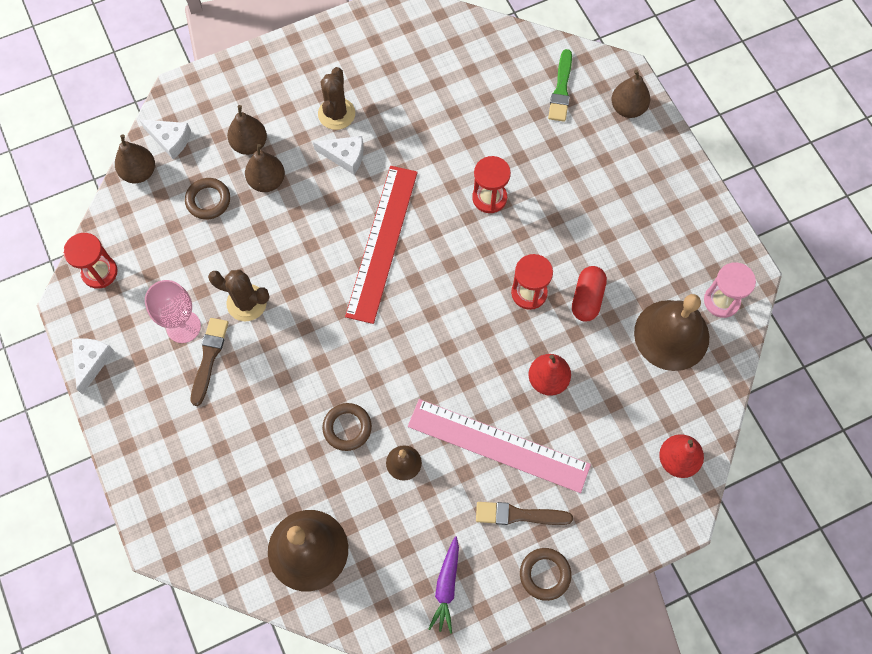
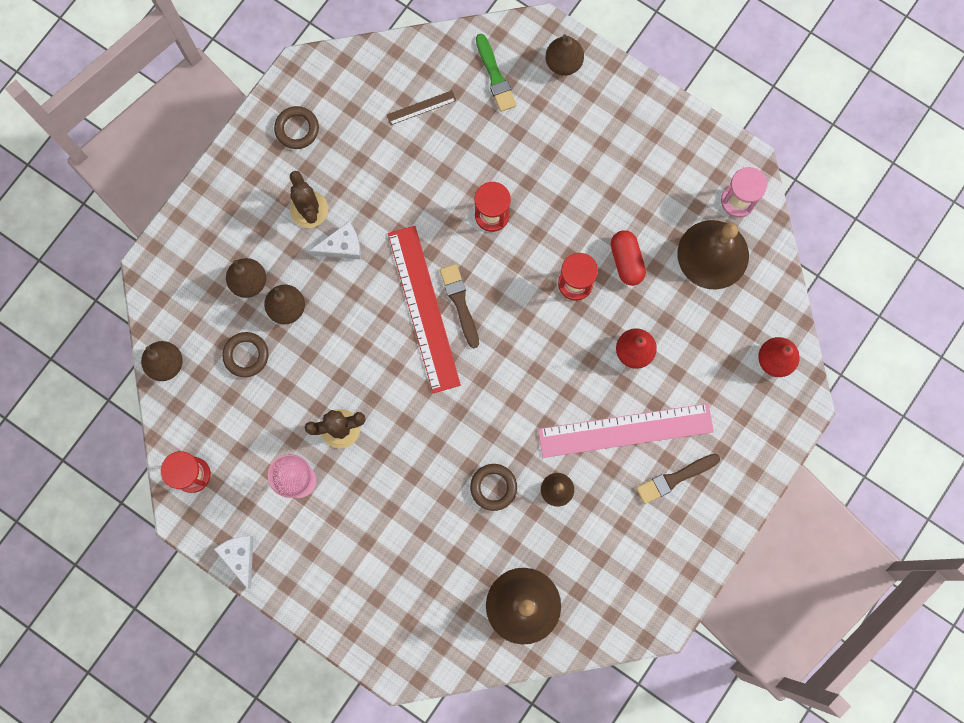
camera: 30 degrees left, 10 degrees up
white cheese [139,119,191,159] -> none
brown brush [190,318,229,406] -> brown brush moved to [440,264,479,348]
purple carrot [428,536,459,634] -> none
brown ring [520,548,571,601] -> brown ring moved to [274,106,319,149]
none -> brown ruler [387,90,456,125]

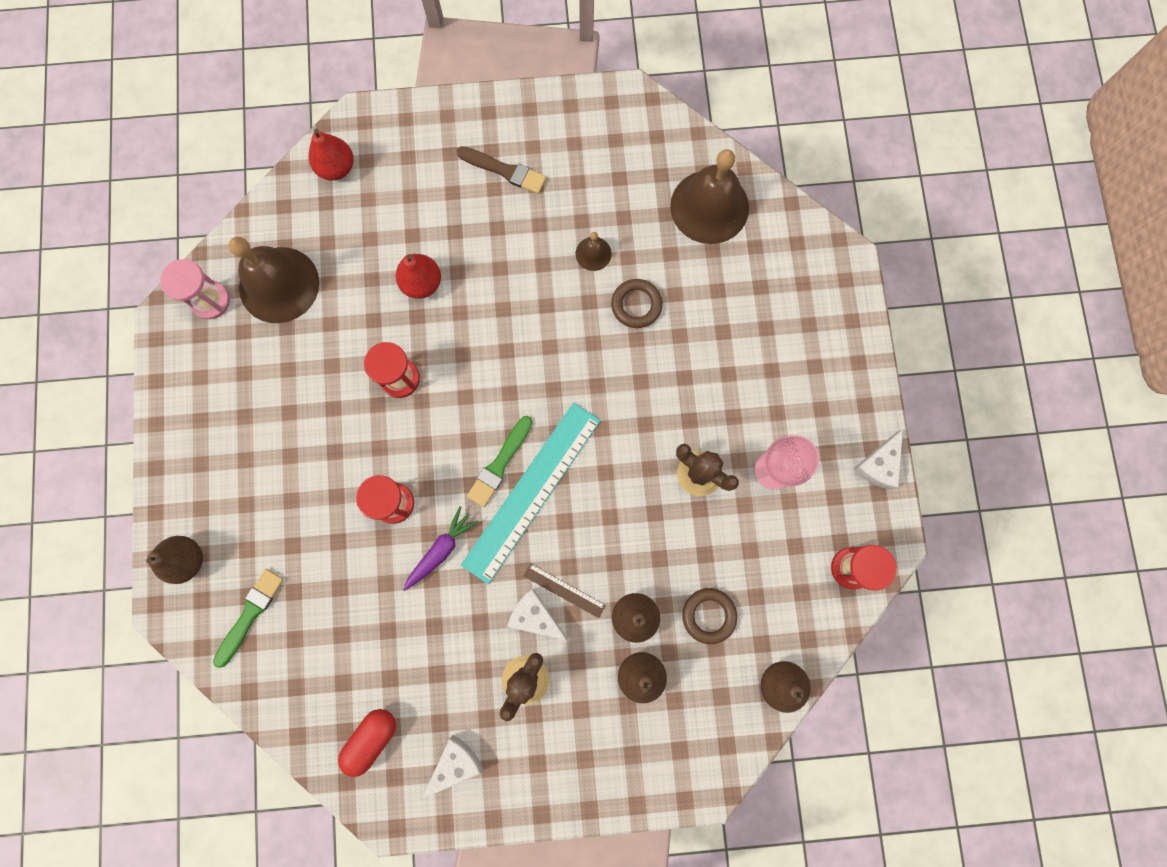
camera: 130 degrees left, 0 degrees up
brown ring [274,106,319,149] -> white cheese [421,735,483,800]
brown ruler [387,90,456,125] -> brown ruler moved to [523,563,606,618]
red ruler [388,226,461,393] -> turquoise ruler [461,402,601,584]
brown brush [440,264,479,348] -> green brush [467,416,533,507]
pink ruler [538,403,714,458] -> none
red capsule [611,230,646,286] -> red capsule moved to [338,709,396,777]
none -> purple carrot [403,506,478,591]

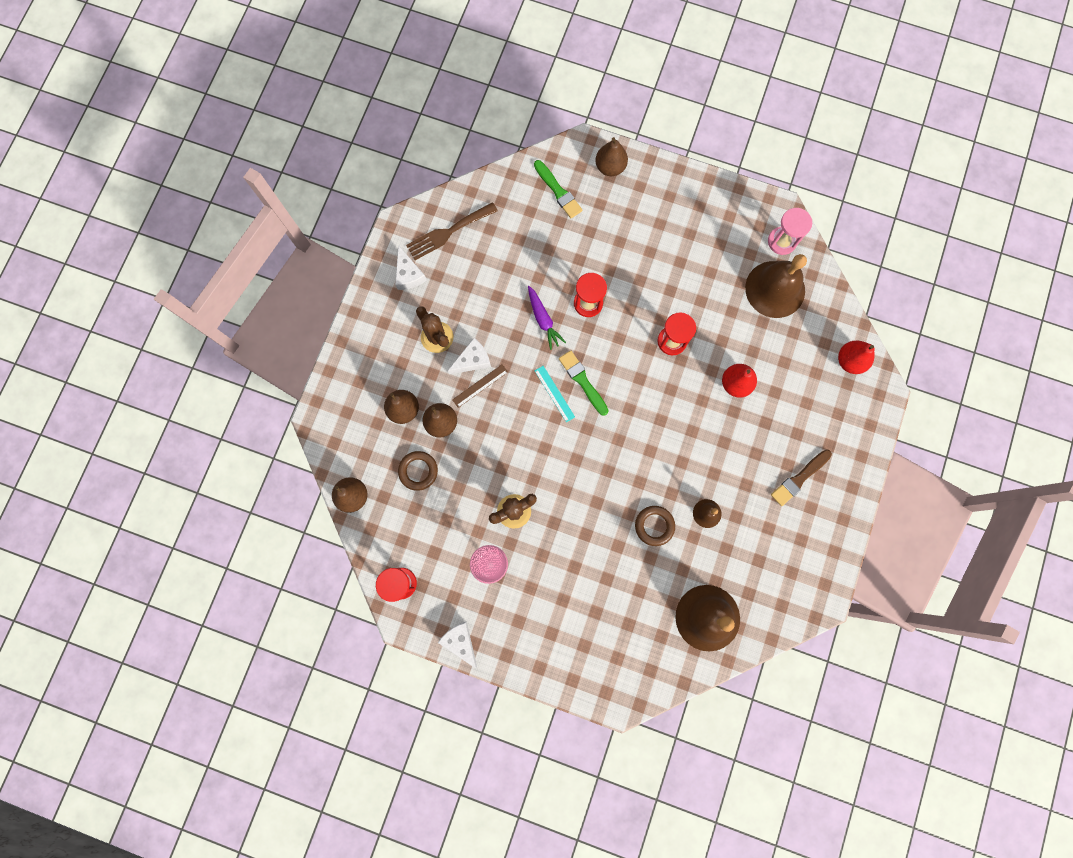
camera: 115 degrees right, 0 degrees up
red capsule [338,709,396,777] -> brown fork [406,202,498,260]
turquoise ruler [461,402,601,584] -> turquoise ruler [535,366,575,423], size x0.43

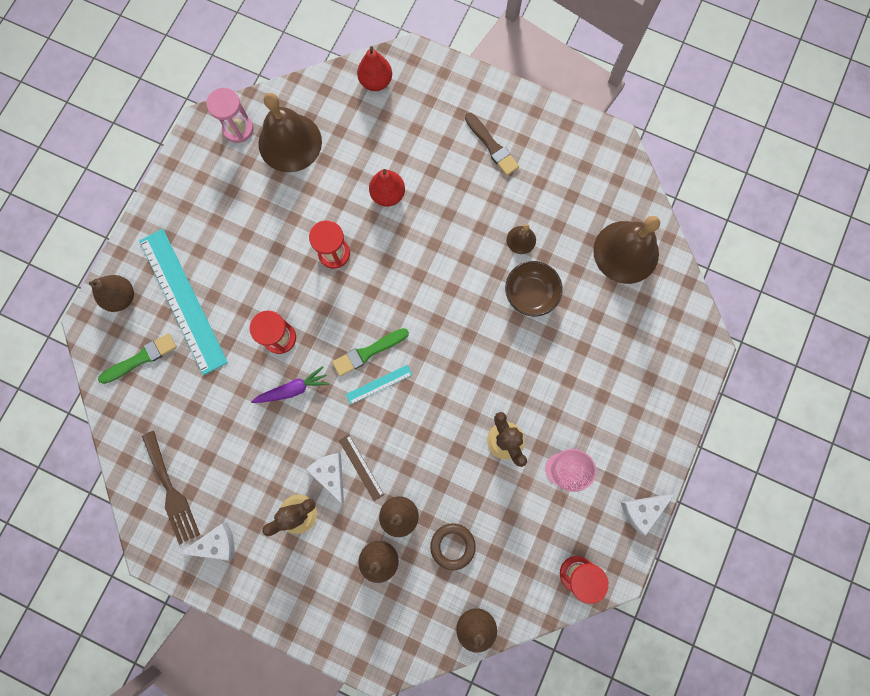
camera: 85 degrees left, 0 degrees up
brown ring [635,506,675,546] -> brown bowl [505,261,563,316]
none -> turquoise ruler [139,229,228,375]

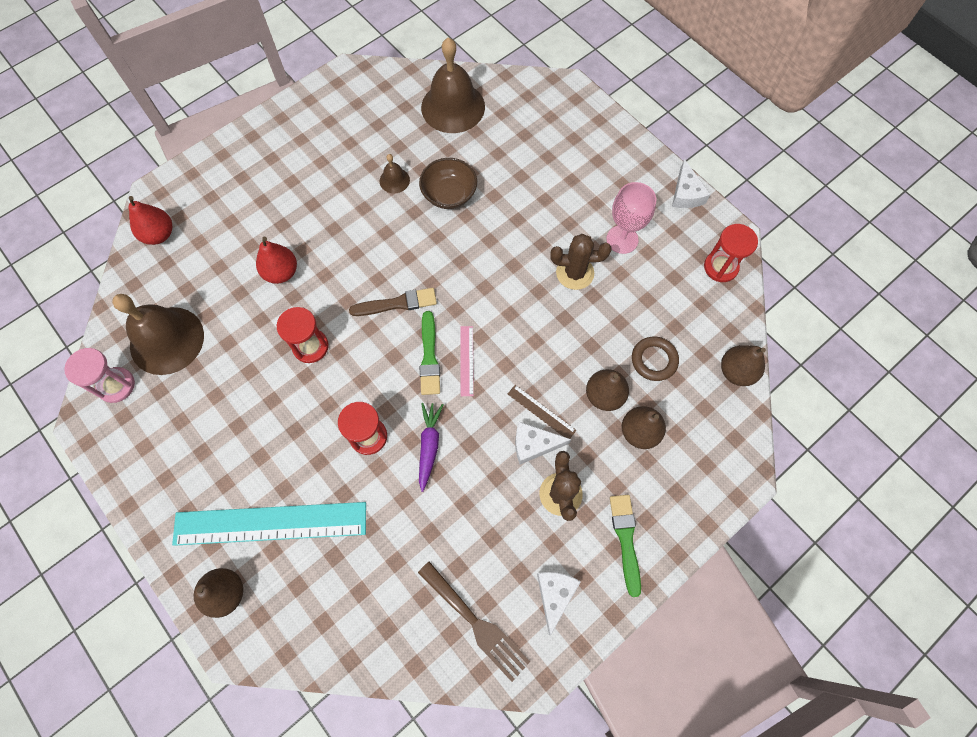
camera: 65 degrees left, 10 degrees down
green brush [98,333,177,384] -> green brush moved to [610,495,641,597]
brown fork [142,431,200,545] -> brown fork turned 45 degrees clockwise [418,562,530,682]
brown ruler [339,434,384,501] -> brown ruler turned 45 degrees clockwise [508,385,576,439]
turquoise ruler [346,365,412,405] -> pink ruler [460,326,474,396]
brown brush [465,113,519,176] -> brown brush moved to [349,288,437,316]

